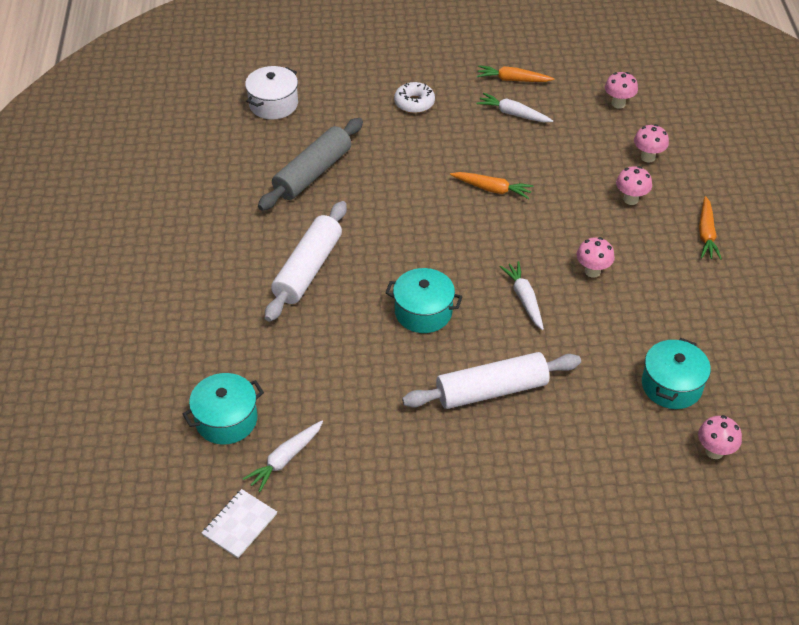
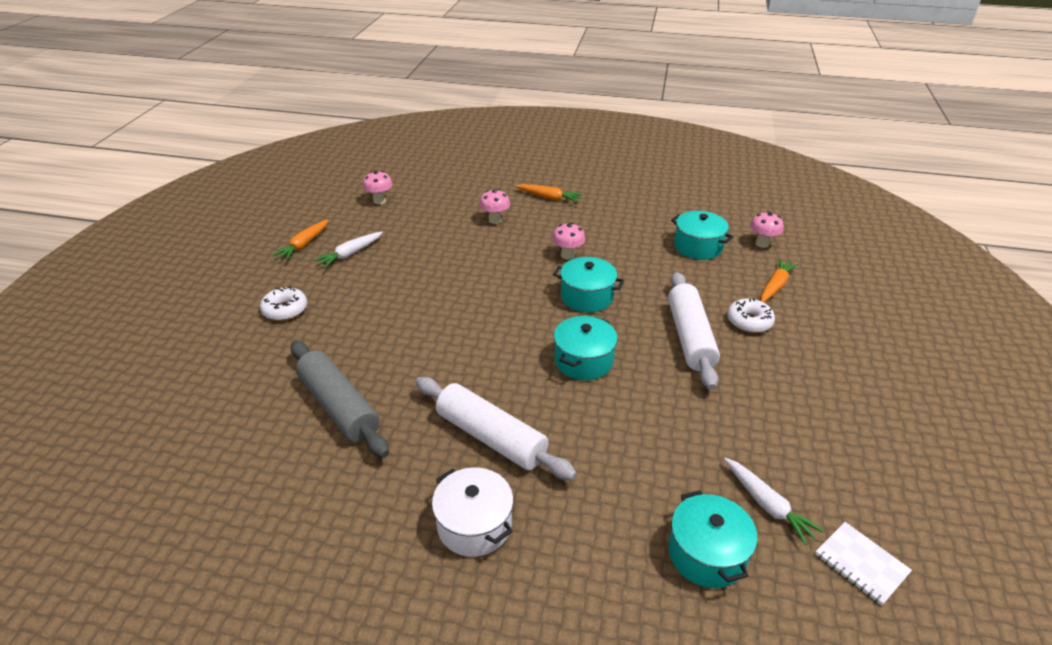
camera: 75 degrees left, 10 degrees down
white pot [245,66,298,120] -> white pot moved to [432,467,513,557]
orange carrot [450,172,533,199] -> orange carrot moved to [761,259,798,302]
white carrot [500,261,544,330] -> turquoise pot [553,257,624,312]
pink mushroom [634,124,669,163] -> none
none -> white donut [727,298,775,333]

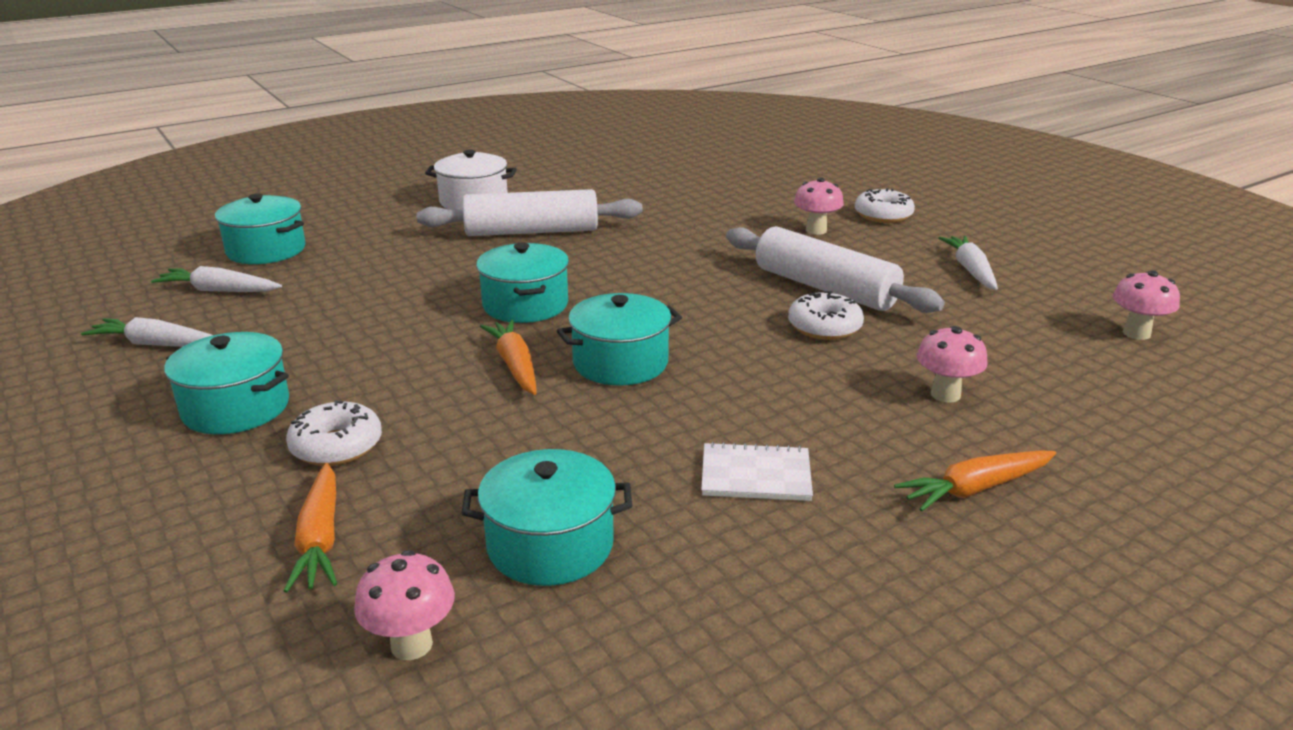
camera: 135 degrees right, 10 degrees down
orange carrot [272,219,329,260] -> orange carrot moved to [480,320,537,395]
grey rolling pin [291,341,389,458] -> none
pink mushroom [552,222,585,260] -> pink mushroom moved to [794,177,844,235]
white rolling pin [668,272,720,390] -> white rolling pin moved to [726,226,945,313]
white notebook [815,522,912,606] -> white notebook moved to [701,442,813,501]
none -> white carrot [81,317,213,347]
none -> turquoise pot [164,332,289,434]
none -> white donut [788,291,864,340]

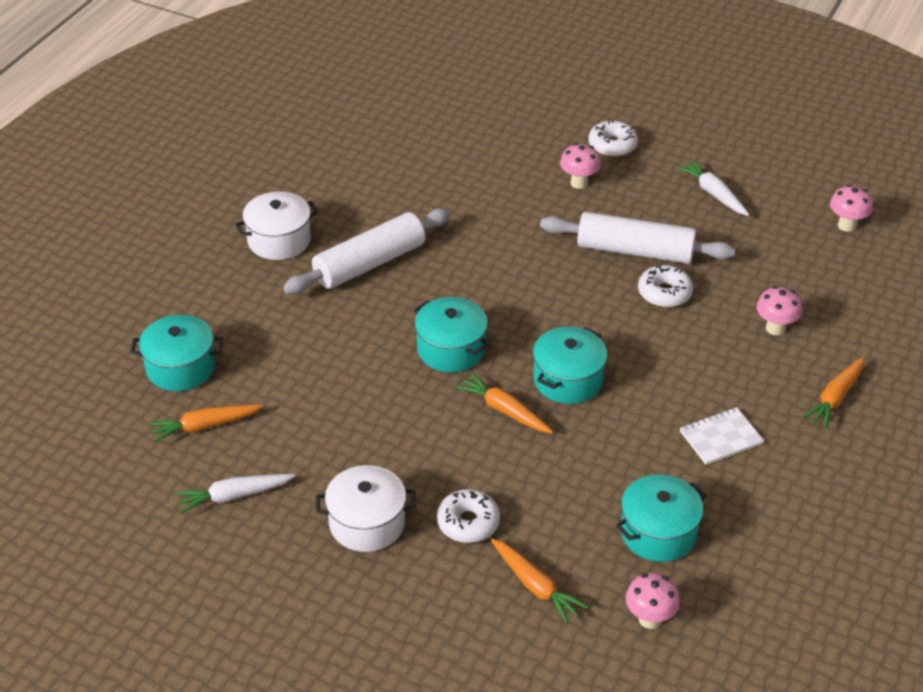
camera: 30 degrees left, 15 degrees up
white carrot [151,266,282,292] -> orange carrot [148,404,264,443]
turquoise pot [164,332,289,434] -> white pot [316,465,416,552]

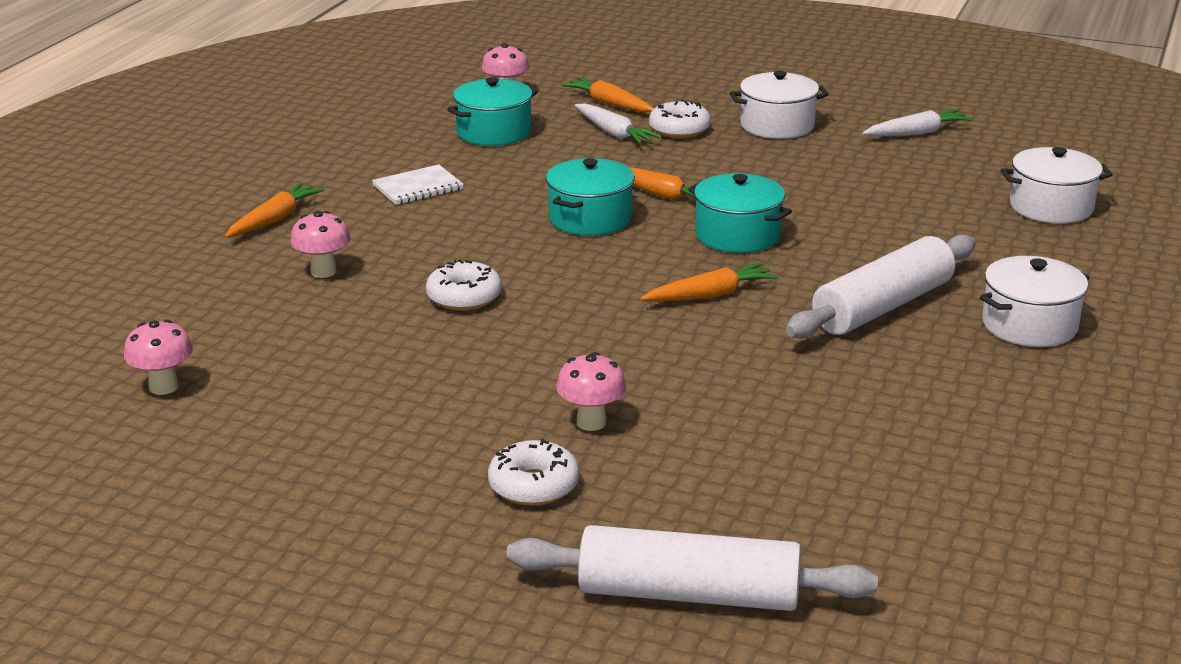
camera: 175 degrees right, 15 degrees down
turquoise pot [130,315,223,391] -> white pot [1001,147,1113,223]
orange carrot [148,404,264,443] -> orange carrot moved to [640,263,778,302]
white rolling pin [540,212,735,264] -> white rolling pin moved to [506,525,878,611]
white carrot [676,159,749,216] -> white carrot moved to [575,103,662,145]

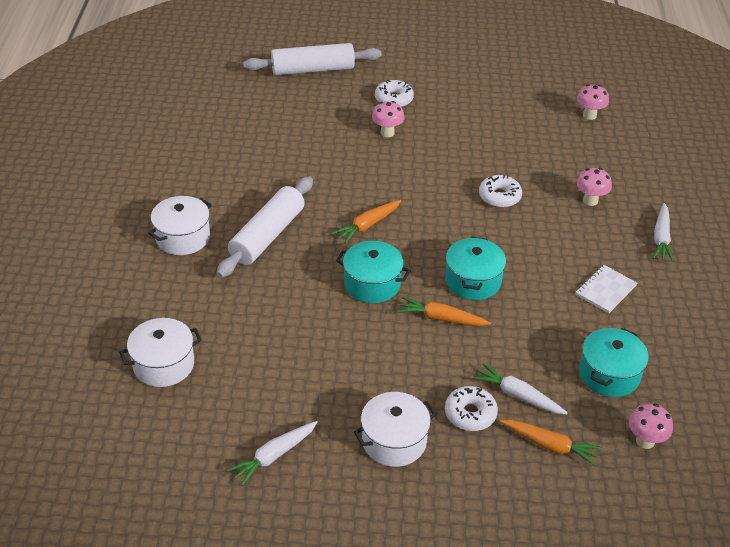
camera: 160 degrees right, 15 degrees up
orange carrot [225,183,324,238] -> white carrot [653,203,674,262]

